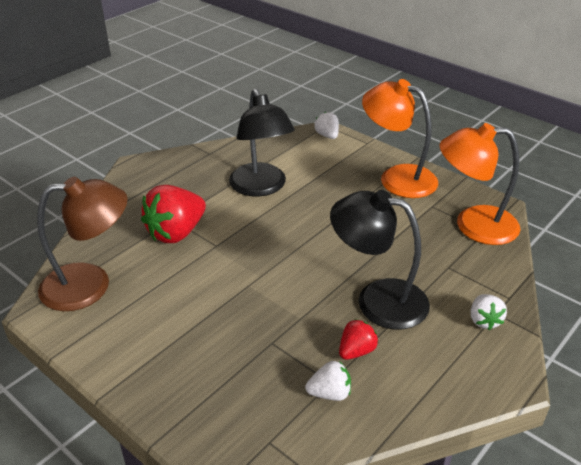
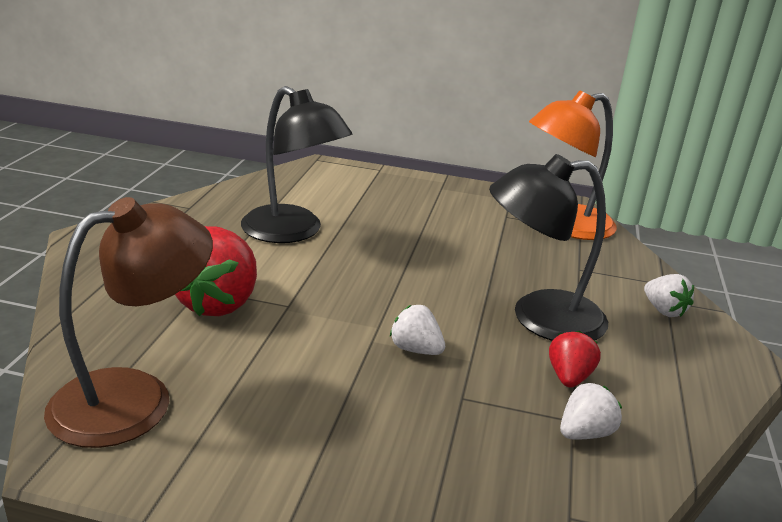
camera: 30 degrees left, 10 degrees down
white strawberry [314,112,339,139] -> white strawberry moved to [390,305,445,355]
orange lamp [362,79,438,198] -> none

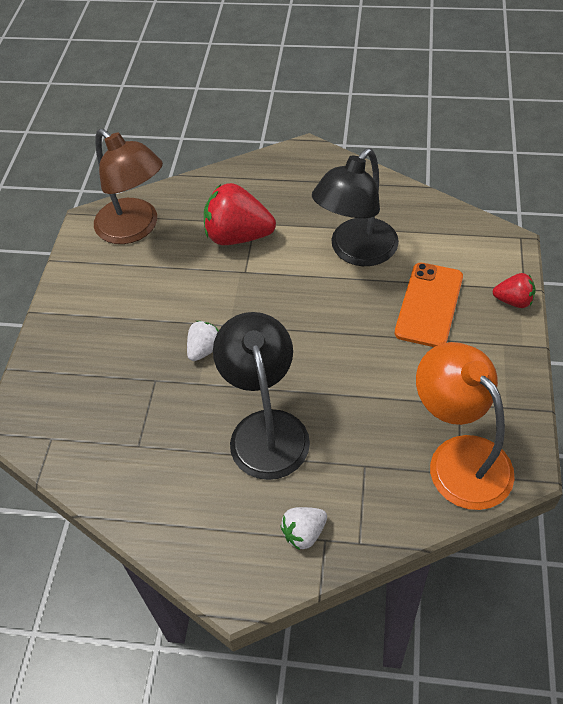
camera: 90 degrees right, 25 degrees up
red strawberry [549,331,601,388] -> red strawberry moved to [493,273,536,308]
white strawberry [560,383,622,440] -> none
none -> orange phone [395,263,463,347]

